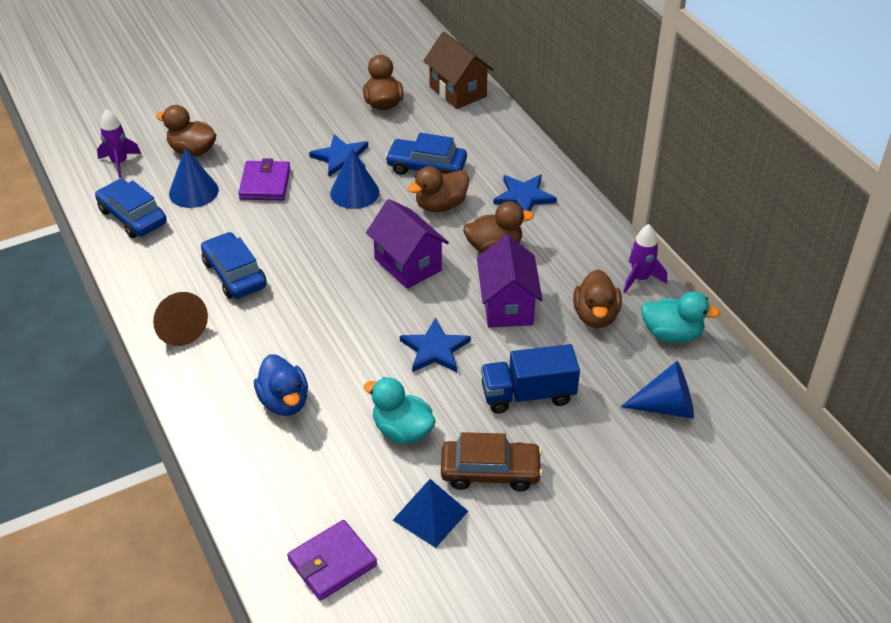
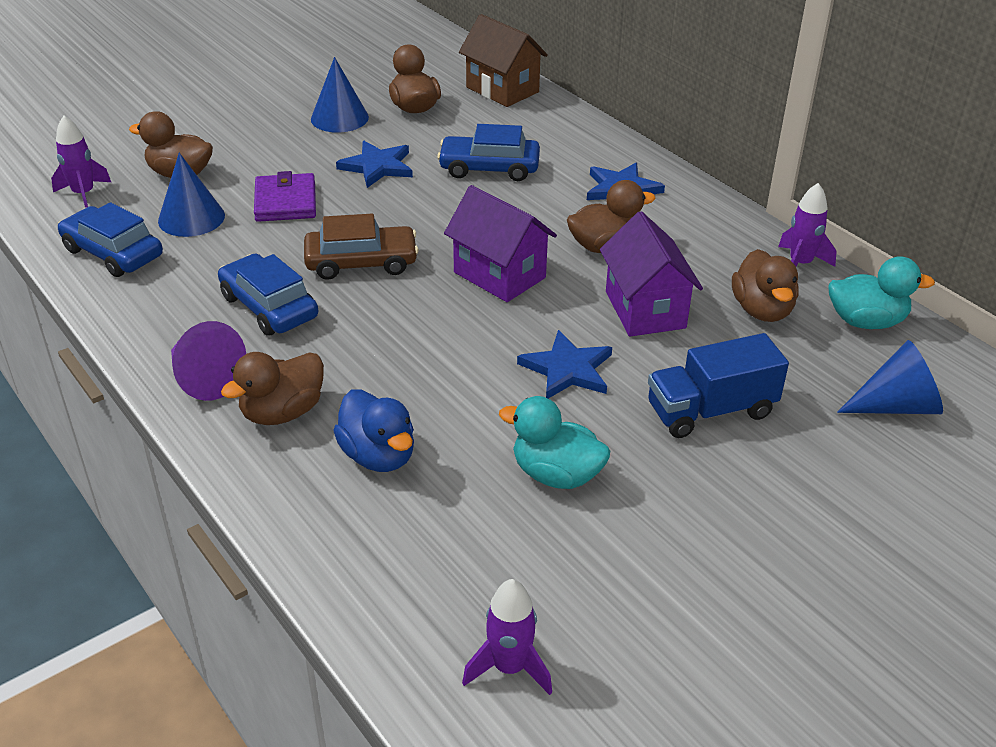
camera: 10 degrees left, 5 degrees down
brown cone [153,292,208,346] -> purple cone [171,321,246,401]
purple wallet [287,520,377,601] -> purple rocket [462,579,552,695]
blue cone [330,148,379,209] -> blue cone moved to [311,57,369,133]
blue pyramid [393,479,468,548] -> none
brown duck [408,166,469,212] -> brown duck moved to [221,352,324,425]
brown car [441,432,543,492] -> brown car moved to [304,213,419,280]

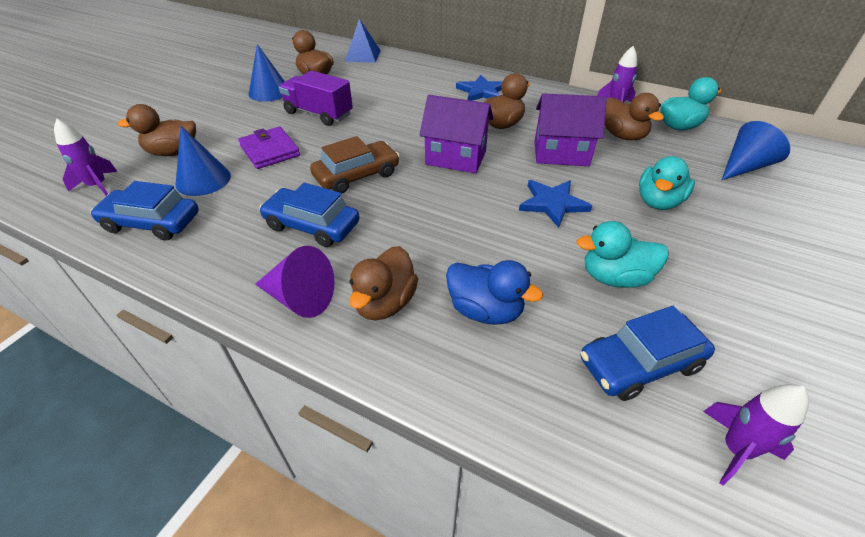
camera: 25 degrees left, 5 degrees up
blue star [336,141,413,188] -> purple truck [279,71,353,126]
blue car [437,124,540,181] -> blue car moved to [581,306,715,401]
brown house [459,14,548,107] -> blue pyramid [345,18,381,63]
purple house [600,211,703,337] -> purple house turned 45 degrees counterclockwise [534,93,607,166]
blue truck [648,333,789,438] -> turquoise duck [639,156,695,210]

